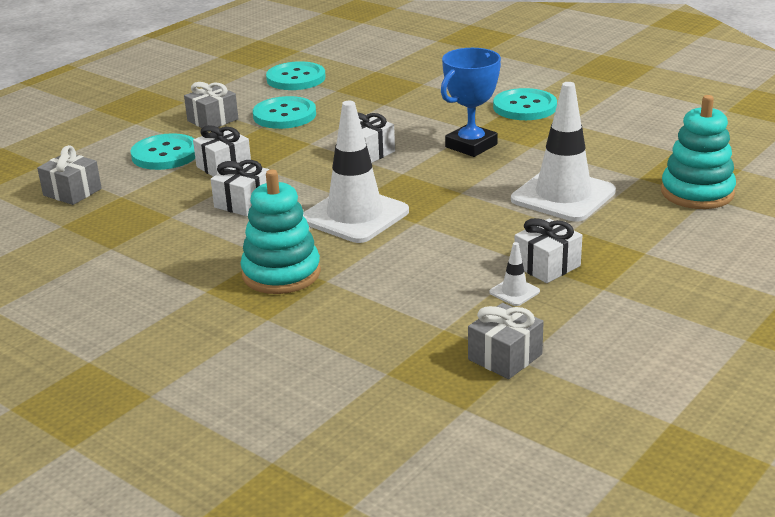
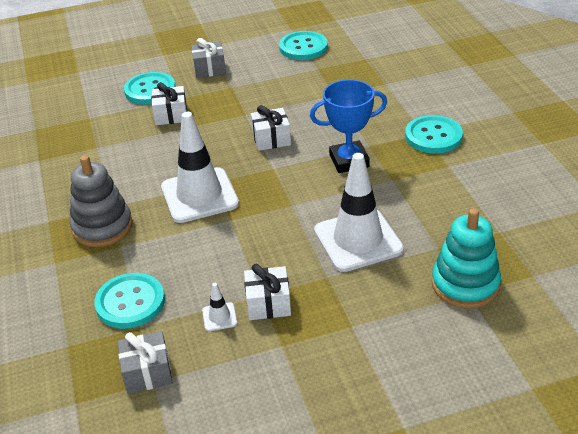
camera: 35 degrees right, 10 degrees up
grey gift [37,145,102,205] -> none
white gift [211,160,270,216] -> none
turquoise stacking toy [240,170,321,294] -> grey stacking toy [70,155,133,247]
turquoise button [253,96,316,129] -> turquoise button moved to [94,273,165,329]

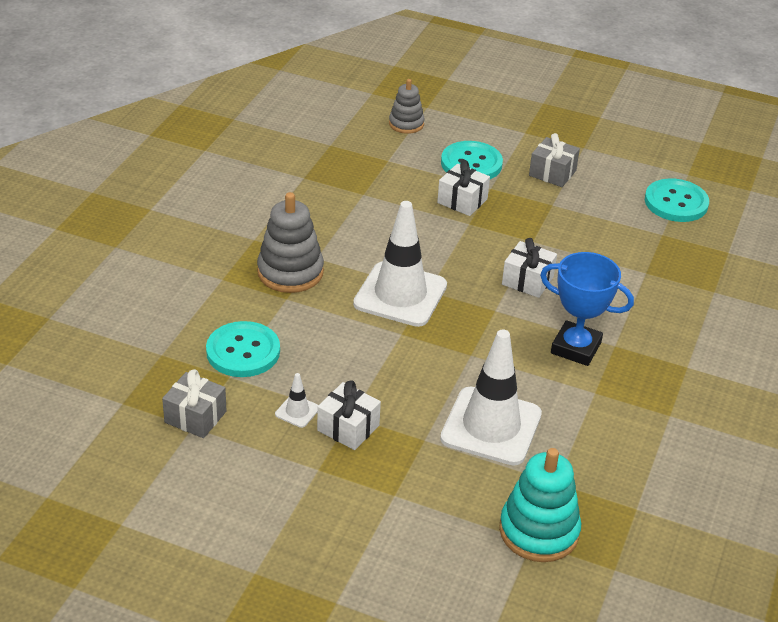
camera: 35 degrees right, 0 degrees up
turquoise button [405,115,463,154] -> none
none -> grey stacking toy [389,79,424,134]

